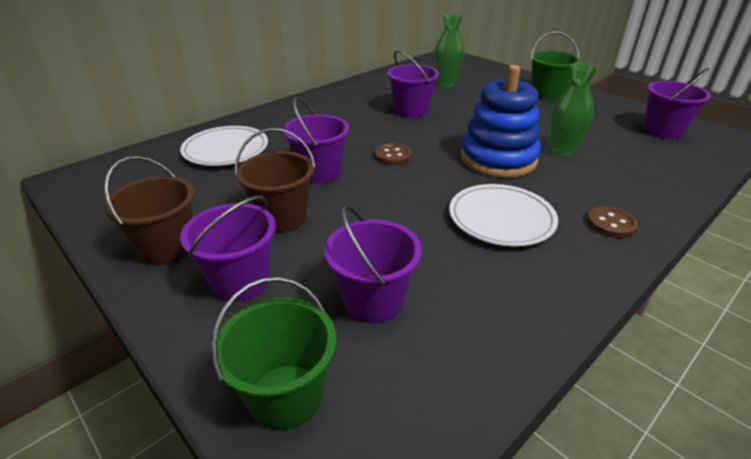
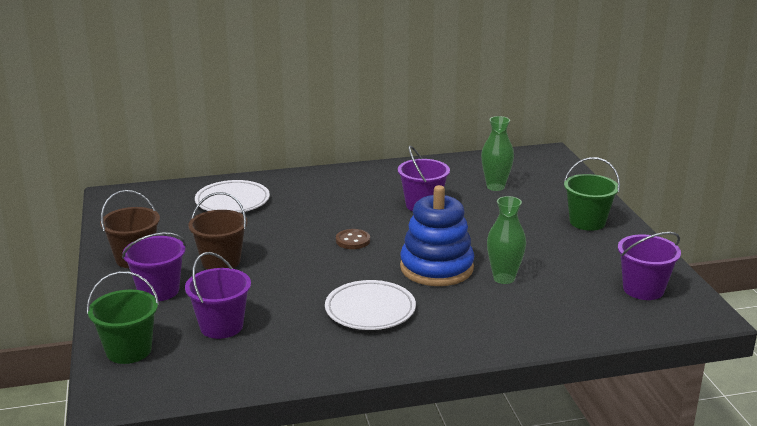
camera: 30 degrees right, 10 degrees down
purple bucket [283,97,349,183] -> none
brown button [587,206,638,238] -> none

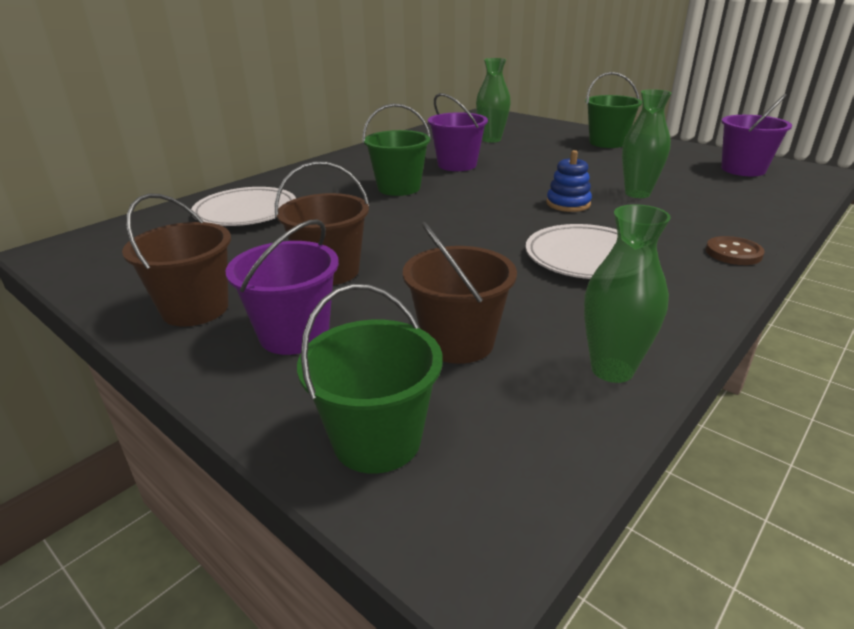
camera: 35 degrees left, 5 degrees up
purple bucket [185,252,251,339] -> brown bucket [403,222,517,364]
brown button [336,229,370,249] -> brown button moved to [706,236,765,265]
blue stacking toy [400,185,474,286] -> blue stacking toy [546,150,592,212], size x0.50
none -> green bucket [363,104,431,196]
none -> green vase [584,204,671,383]

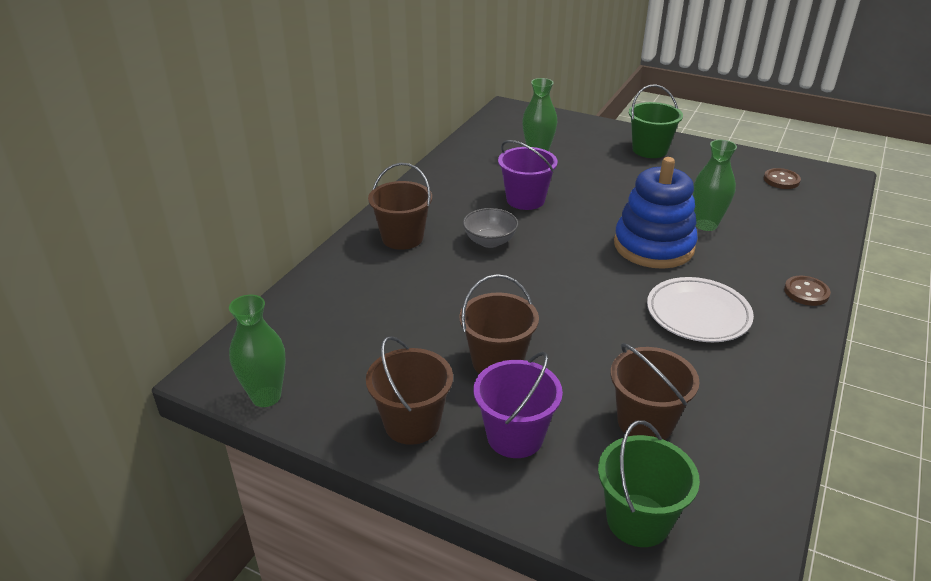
camera: 15 degrees left, 5 degrees up
white plate [191,187,296,226] -> none
green bucket [363,104,431,196] -> grey bowl [463,208,518,248]
blue stacking toy [546,150,592,212] -> blue stacking toy [614,157,698,269], size x2.01
green vase [584,204,671,383] -> green vase moved to [229,295,286,407]
purple bucket [721,94,792,176] -> brown button [764,168,801,189]
none -> brown bucket [368,163,432,250]

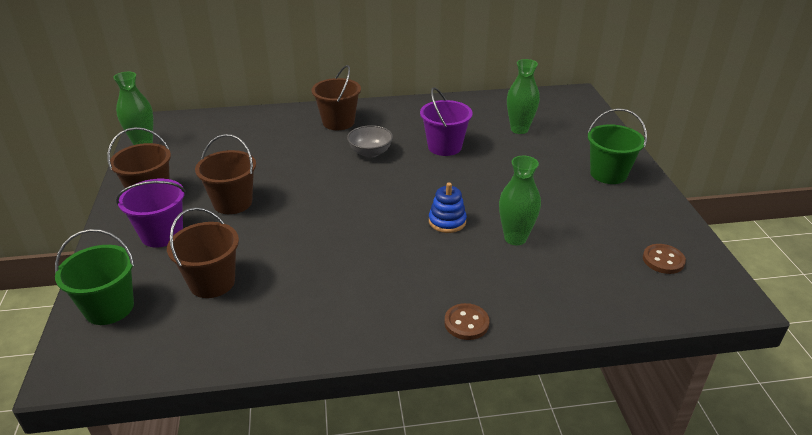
camera: 55 degrees right, 0 degrees up
blue stacking toy [614,157,698,269] -> blue stacking toy [429,183,467,233], size x0.50
white plate [647,277,754,342] -> none

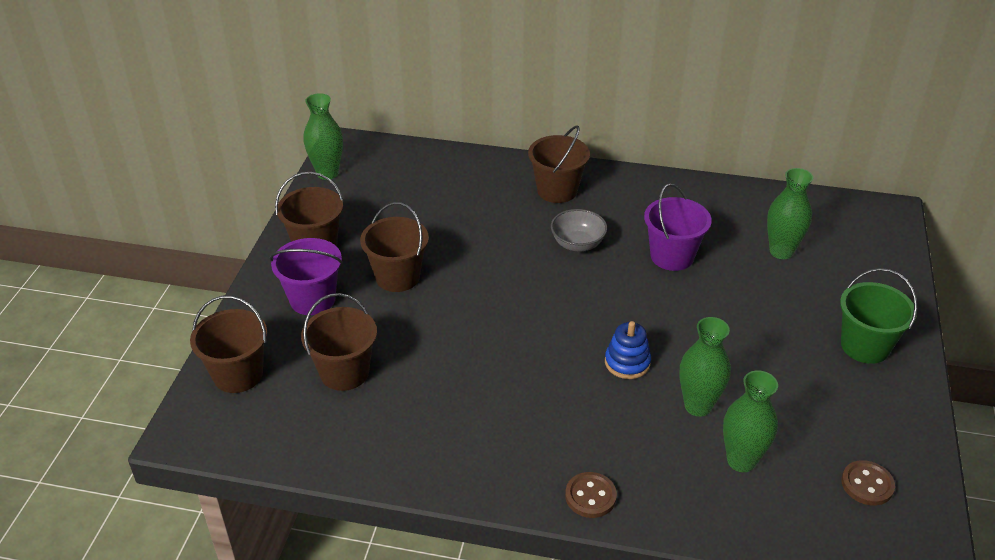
camera: 20 degrees right, 5 degrees up
green bucket [55,229,135,325] -> brown bucket [190,296,267,393]
none -> green vase [723,371,778,472]

